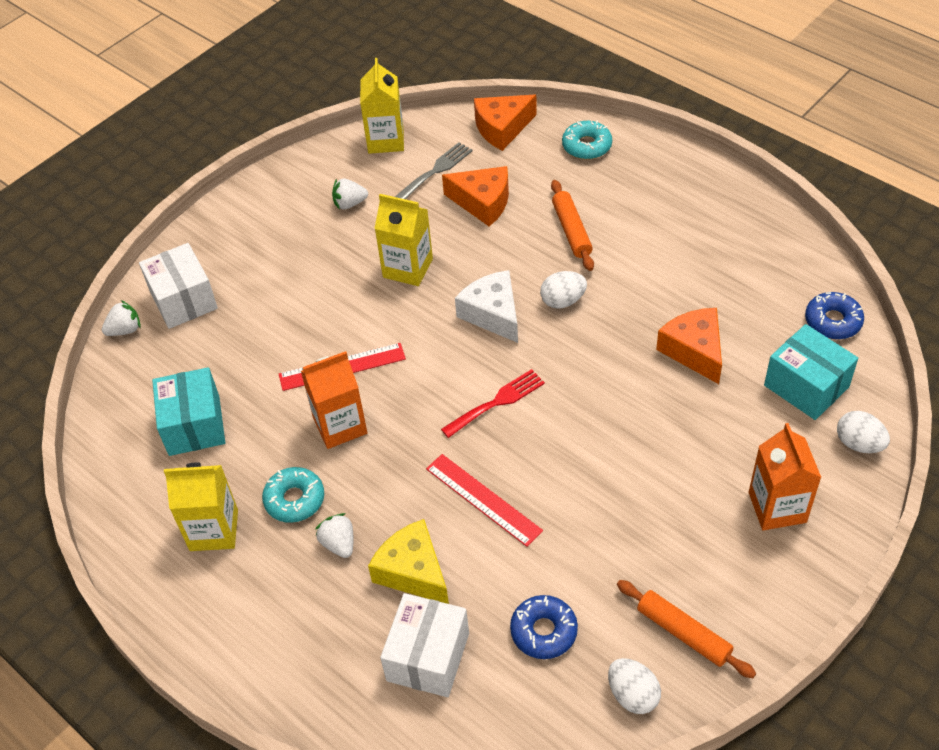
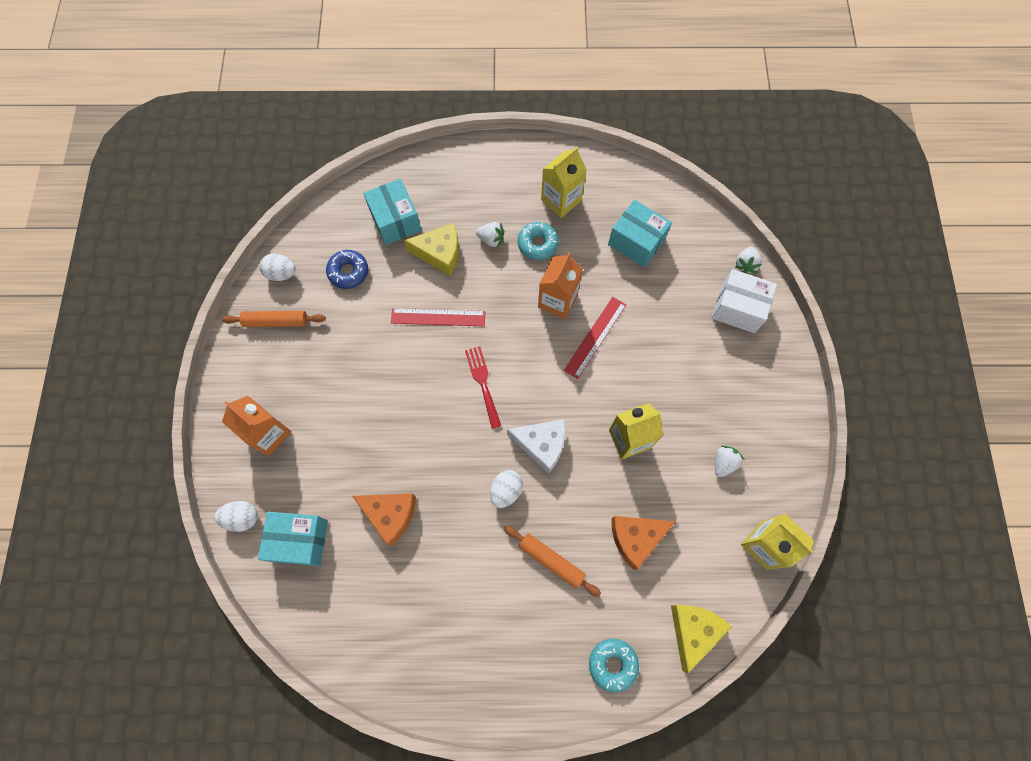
camera: 135 degrees right, 20 degrees up
white box [380,593,469,697] -> turquoise box [363,179,421,245]
grey fork [395,142,473,199] -> none
red fork [441,369,545,438] -> red fork turned 150 degrees clockwise [465,346,501,429]
orange cheese [474,95,537,151] -> yellow cheese [671,605,732,674]
blue donut [805,292,864,339] -> none

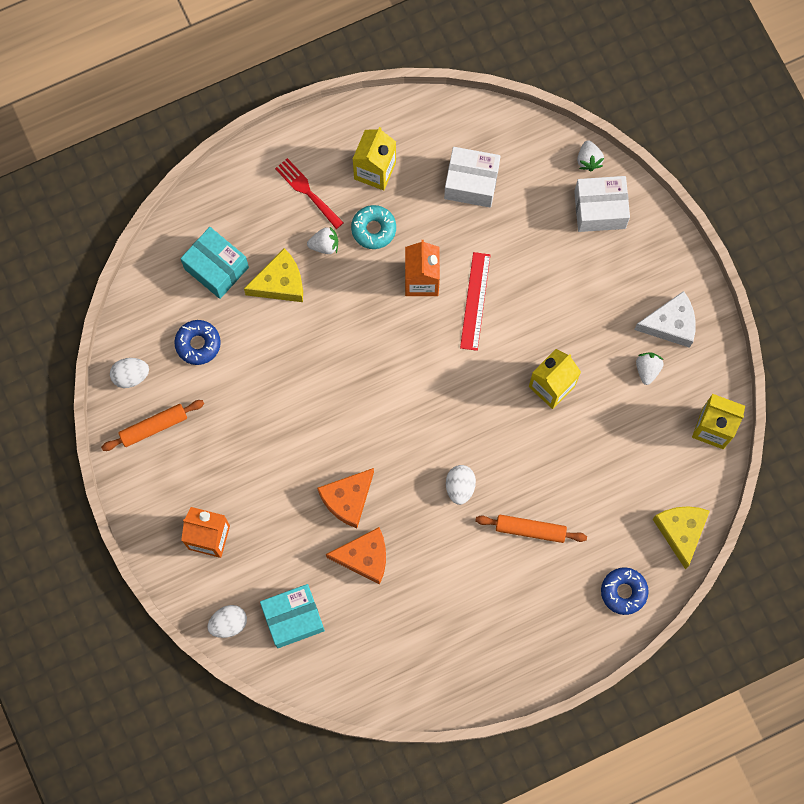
camera: 25 degrees left, 5 degrees up
red ruler [391,308,485,326] -> none
red fork [465,346,501,429] -> red fork moved to [275,158,344,229]
white cheese [507,419,565,474] -> white cheese moved to [634,291,696,348]
turquoise donut [589,639,639,692] -> blue donut [601,567,649,615]
turquoise box [608,200,672,267] -> white box [444,147,501,208]
orange cheese [611,516,675,570] -> orange cheese moved to [317,468,374,528]

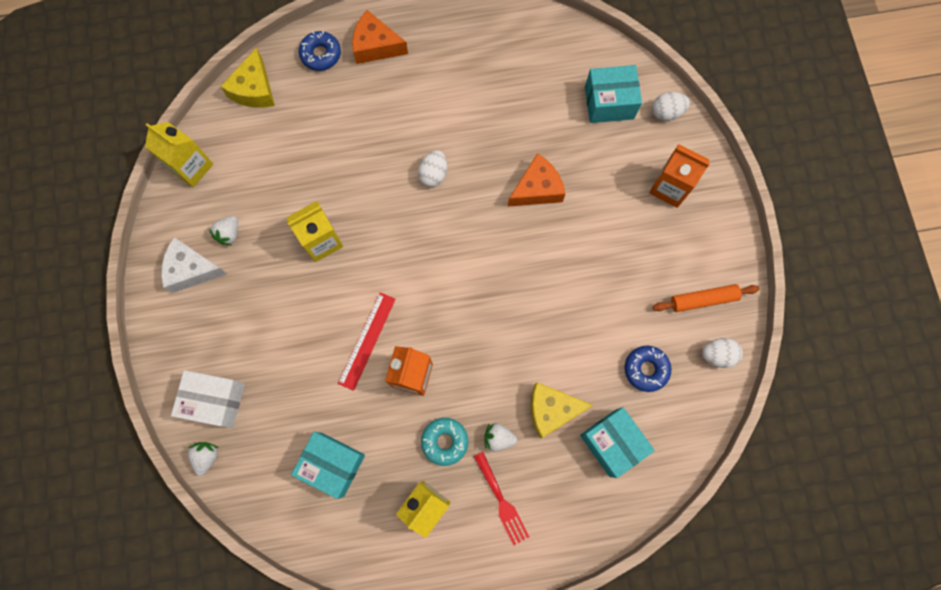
camera: 165 degrees left, 0 degrees up
orange cheese [326,527,386,584] -> orange cheese moved to [352,10,408,64]
white box [444,147,501,208] -> turquoise box [291,432,365,499]
orange rolling pin [475,515,587,543] -> none

